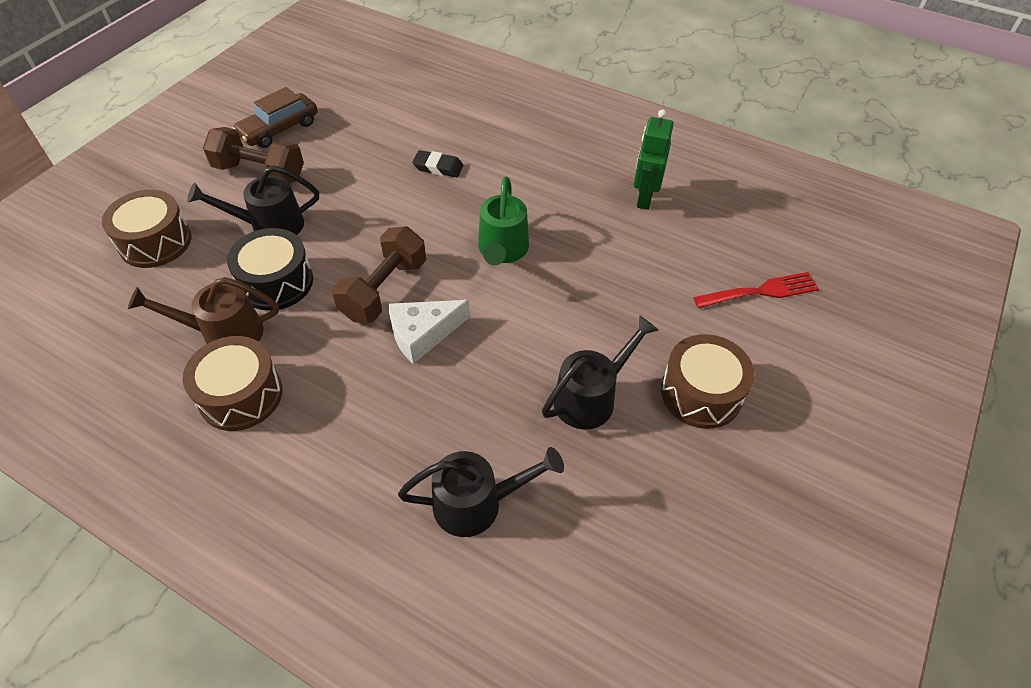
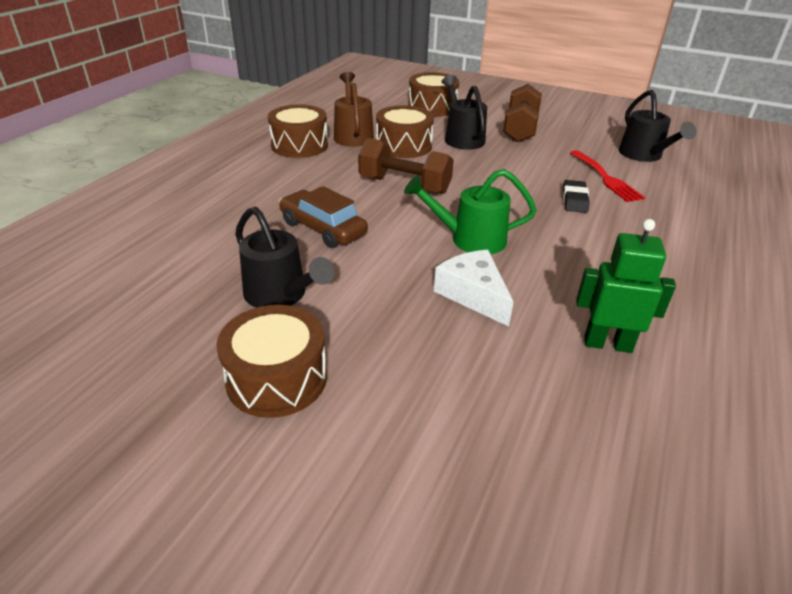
camera: 85 degrees right, 15 degrees down
black drum [227,228,313,311] -> brown drum [376,105,434,158]
brown car [232,87,318,148] -> brown car moved to [279,186,368,248]
white cheese [389,300,470,364] -> white cheese moved to [434,250,514,327]
black watering can [398,447,564,537] -> black watering can moved to [619,90,696,162]
red fork [693,272,819,308] -> red fork moved to [570,150,645,202]

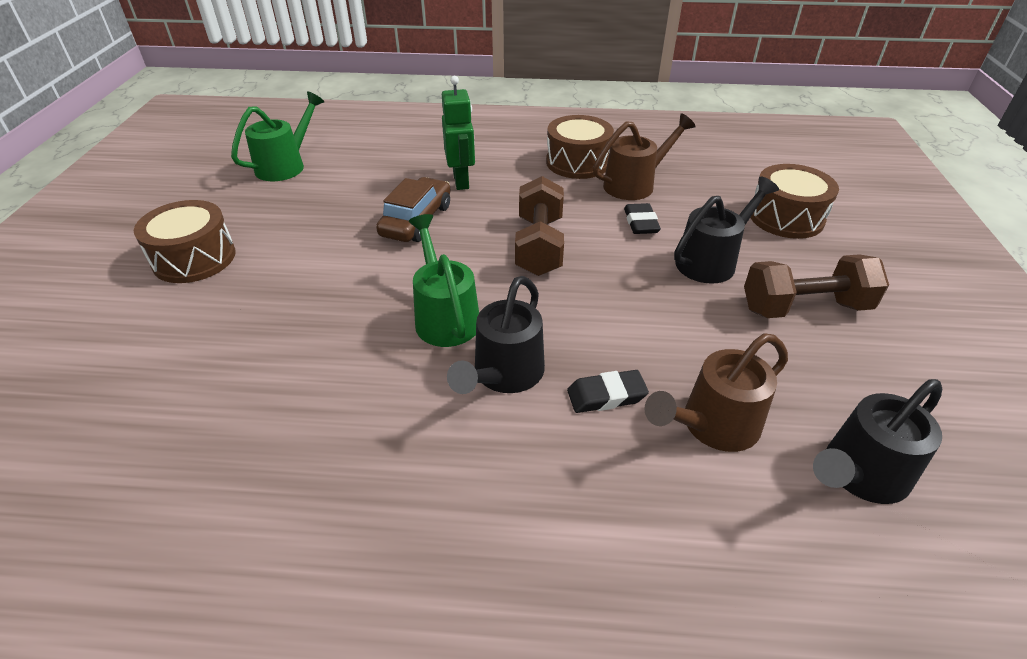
camera: 70 degrees right, 5 degrees up
black watering can [235,207,334,308] -> black watering can moved to [447,276,545,394]
brown drum [376,105,434,158] -> black eraser [624,203,661,234]
white cheese [434,250,514,327] -> none
red fork [570,150,645,202] -> brown watering can [644,333,788,452]
green robot [576,219,676,353] -> green robot moved to [442,76,475,190]
none -> green watering can [231,91,324,181]

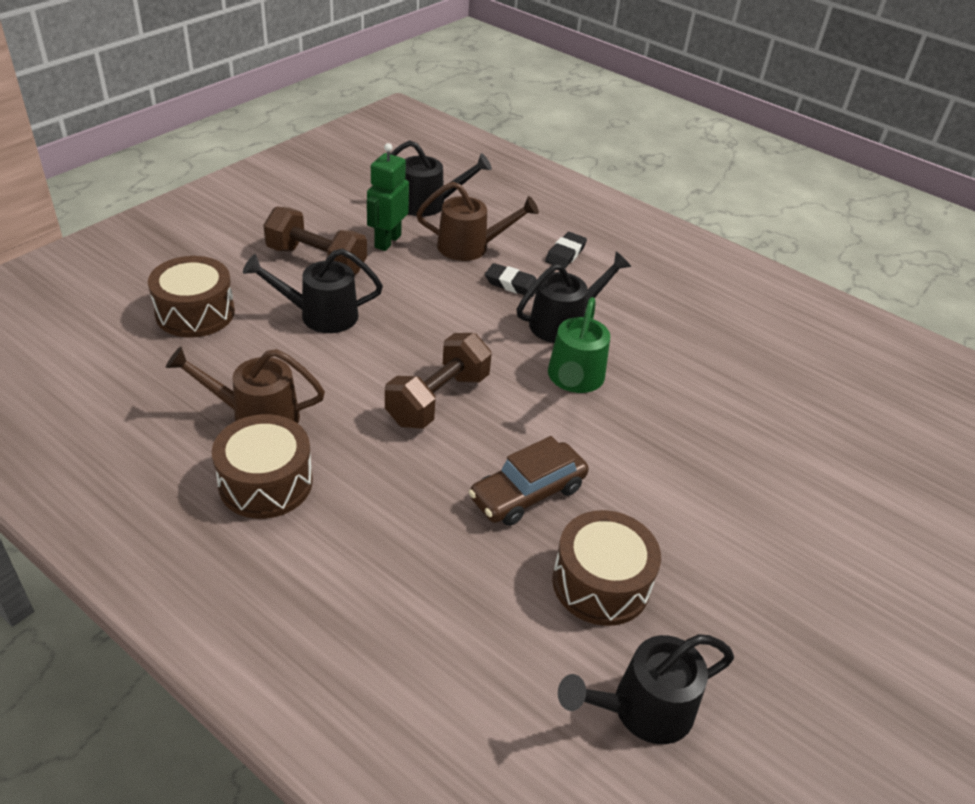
camera: 150 degrees left, 0 degrees up
brown drum [134,200,236,283] -> brown drum moved to [552,510,661,626]
green watering can [231,91,324,181] -> black watering can [558,634,734,744]
green robot [442,76,475,190] -> green robot moved to [367,143,409,251]
black eraser [624,203,661,234] -> black eraser moved to [545,232,587,268]

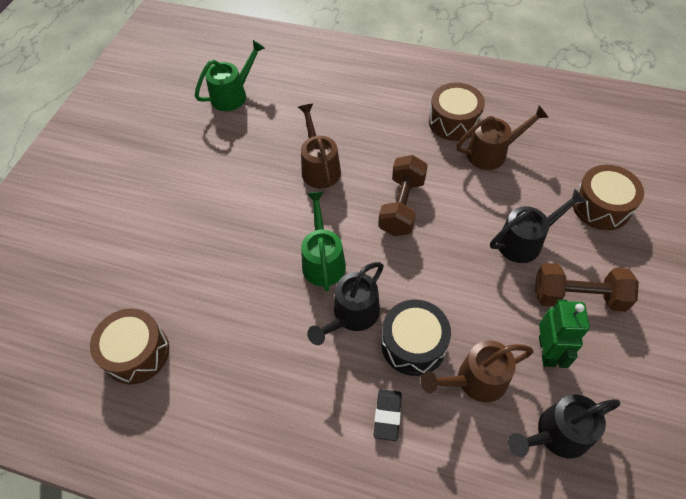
camera: 165 degrees right, 15 degrees up
brown car [469,436,589,526] -> brown watering can [298,104,341,188]
black eraser [485,263,537,297] -> black drum [381,300,451,376]
brown drum [552,510,661,626] -> brown drum moved to [90,308,169,384]
black watering can [558,634,734,744] -> green watering can [195,40,265,111]

